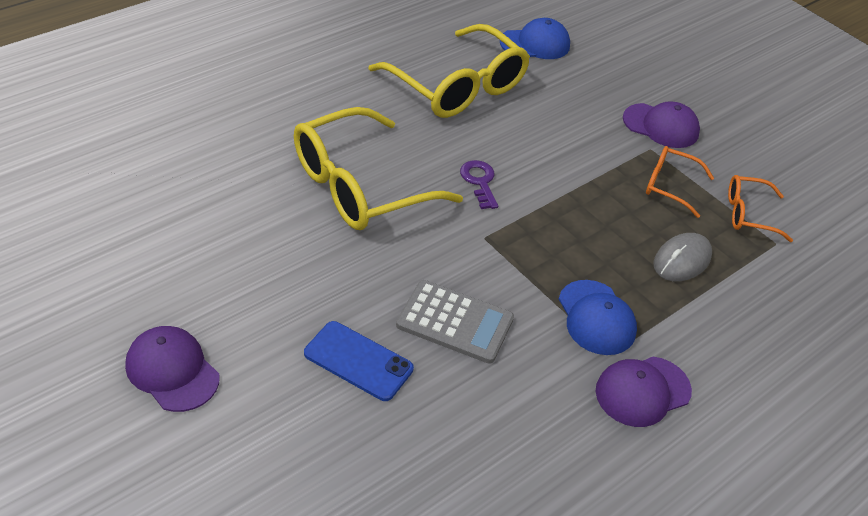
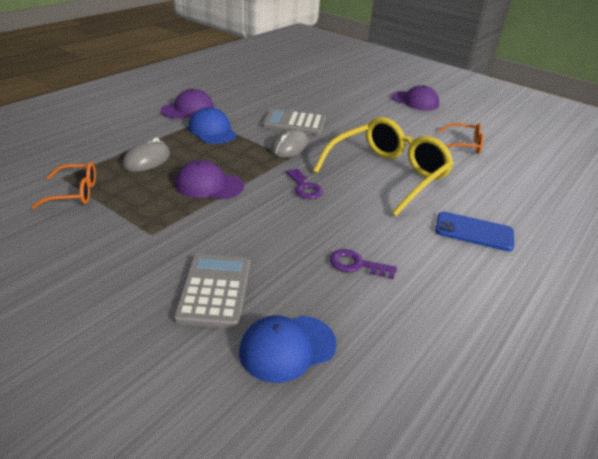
camera: 170 degrees right, 10 degrees down
blue phone [304,321,414,401] -> blue phone moved to [435,212,514,251]
yellow glasses [368,24,530,118] -> purple key [330,249,397,279]
purple cap [623,101,700,148] -> purple cap moved to [175,160,244,199]
orange glasses [646,146,714,218] -> orange glasses moved to [438,123,484,154]
none -> grey calculator [173,254,251,329]
none -> grey mouse [271,129,309,157]

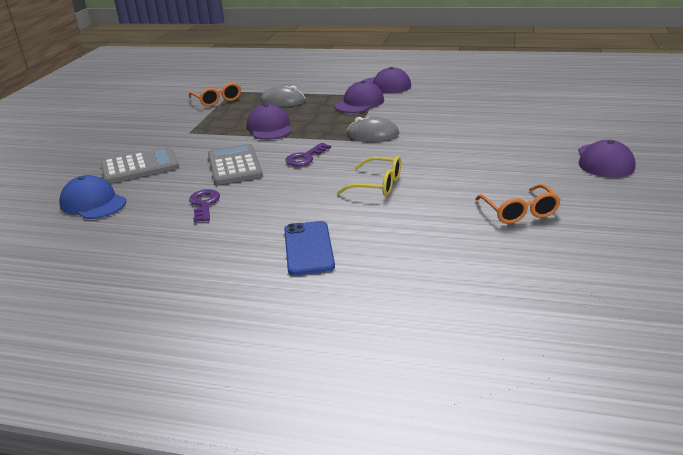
camera: 70 degrees right, 5 degrees down
blue cap [188,107,236,144] -> purple cap [335,81,384,113]
grey calculator [262,108,326,135] -> grey calculator moved to [208,144,263,185]
yellow glasses [313,117,454,216] -> yellow glasses [337,156,401,196], size x0.50

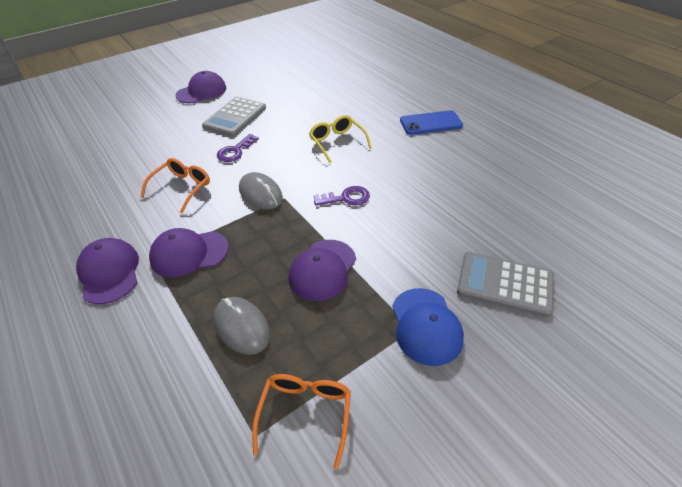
camera: 140 degrees left, 15 degrees up
blue cap [59,175,126,219] -> blue cap moved to [392,288,464,366]
purple key [189,189,220,222] -> purple key moved to [217,134,259,162]
grey calculator [208,144,263,185] -> grey calculator moved to [202,97,266,137]
blue phone [284,221,335,275] -> blue phone turned 45 degrees clockwise [400,110,463,135]
orange glasses [475,184,561,224] -> orange glasses moved to [140,158,210,213]

